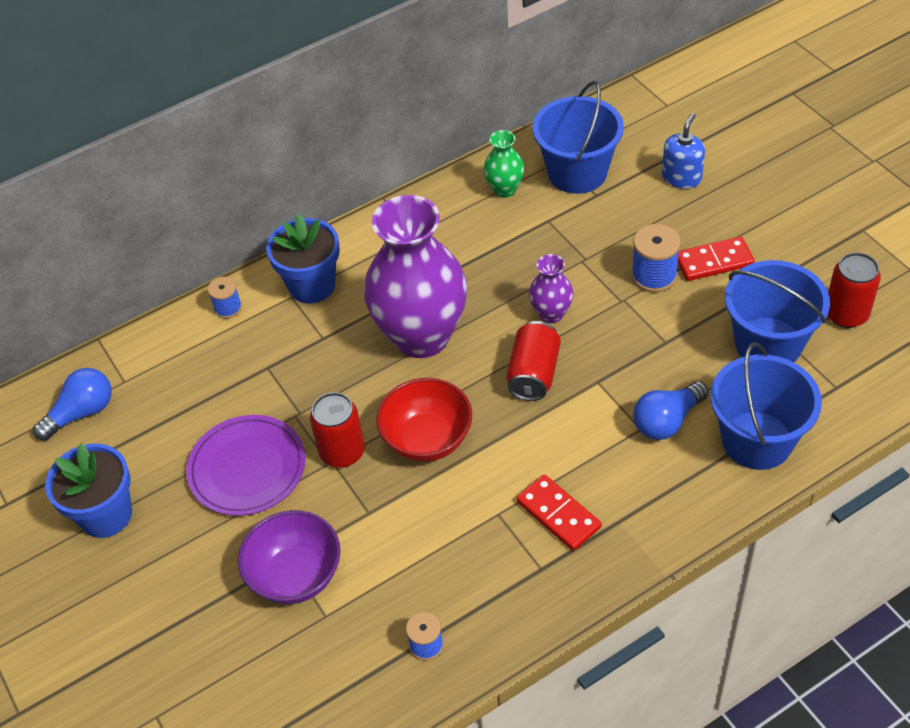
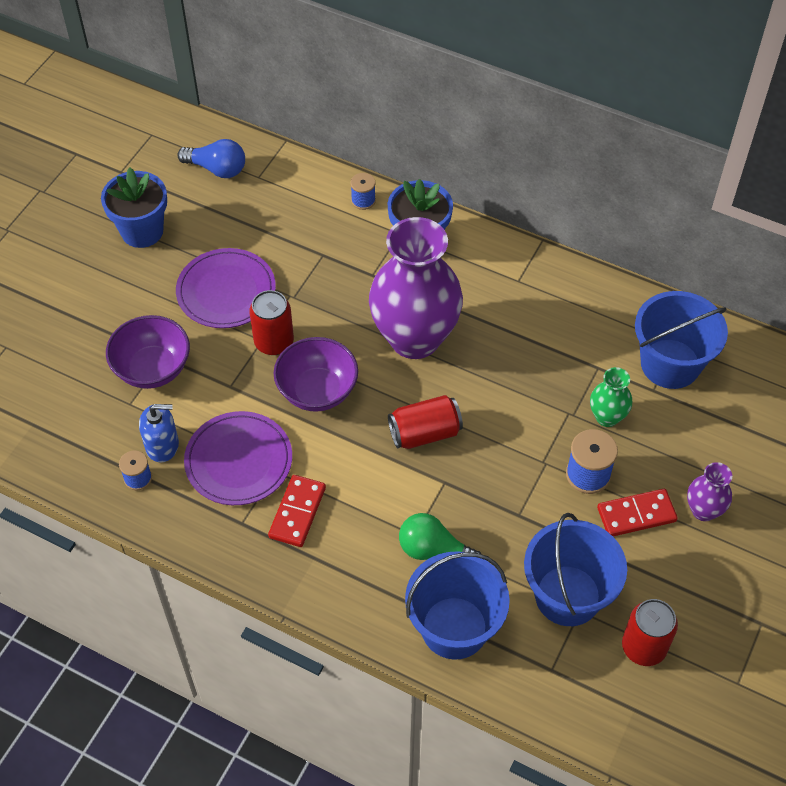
camera: 55 degrees right, 5 degrees up
red bowl [376,378,472,462] -> purple bowl [274,337,358,412]
green vase [484,130,524,198] -> green vase moved to [590,367,632,427]
purple vase [529,254,573,323] -> purple vase moved to [687,462,732,521]
blue light bulb [633,381,709,440] -> green light bulb [399,513,481,560]
blue soap dispenser [662,113,705,189] -> blue soap dispenser moved to [139,404,179,462]
red domino [678,237,755,281] -> red domino turned 60 degrees counterclockwise [597,489,678,536]
none -> purple plate [184,411,292,505]

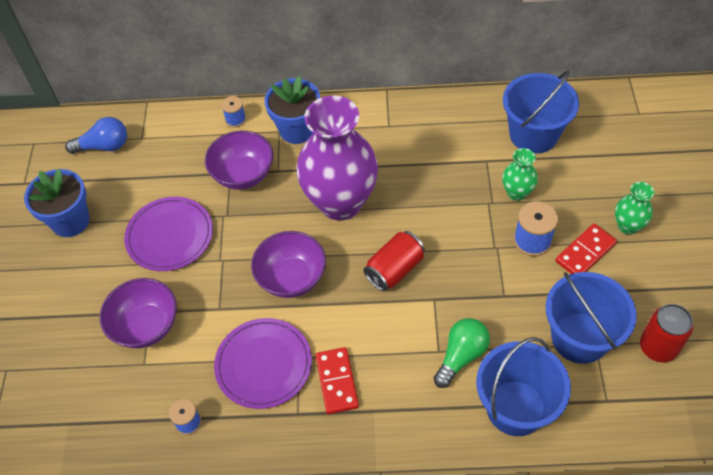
camera: 25 degrees left, 0 degrees up
blue soap dispenser [139,404,179,462] -> none
red can [249,290,294,355] -> none
green light bulb [399,513,481,560] -> green light bulb turned 135 degrees clockwise [433,318,490,388]
purple vase [687,462,732,521] -> green vase [615,182,654,235]
none -> purple bowl [205,131,273,190]

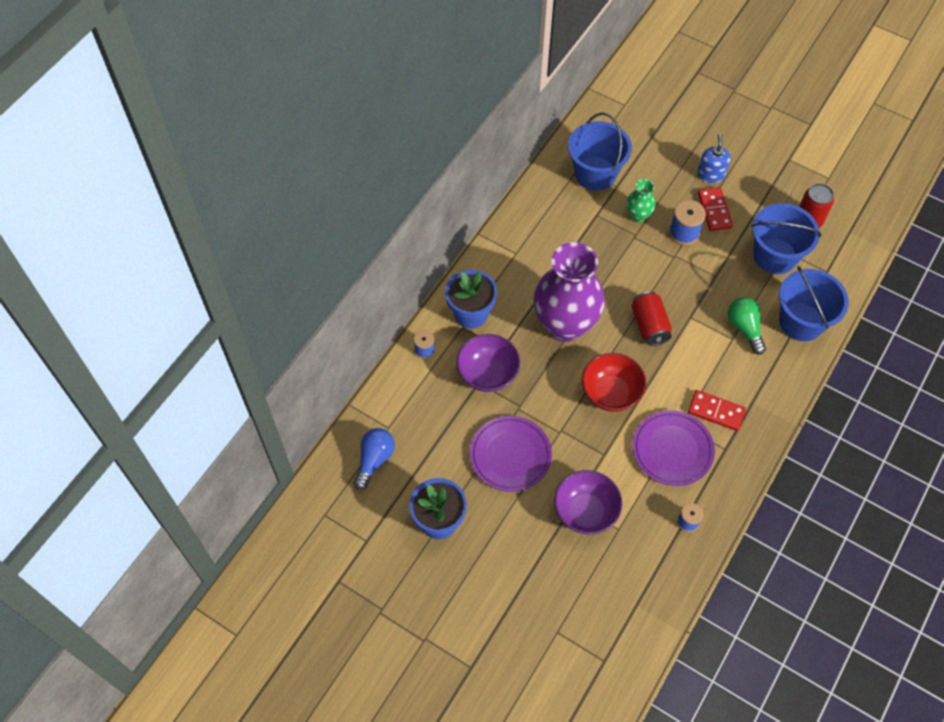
camera: 60 degrees left, 5 degrees up
purple bowl [251,231,326,298] -> red bowl [582,353,646,412]
green vase [615,182,654,235] -> blue soap dispenser [697,133,731,183]

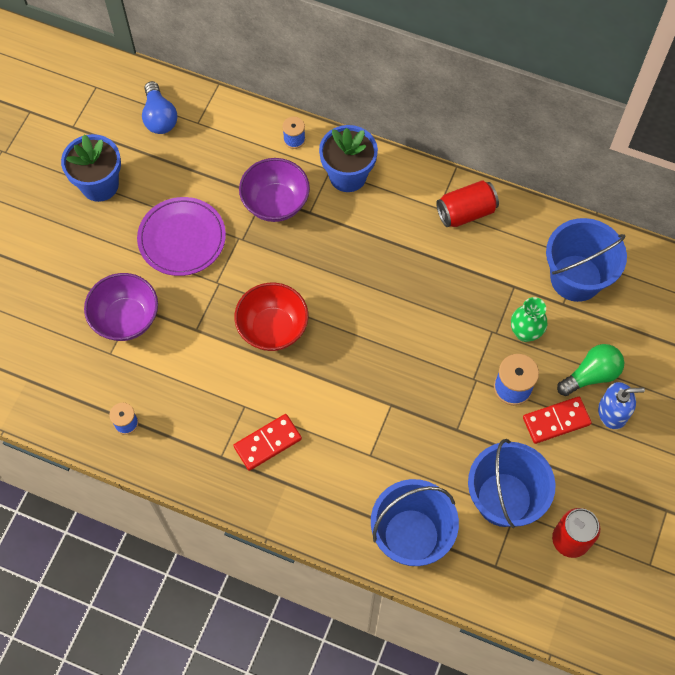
camera: 80 degrees right, 5 degrees up
blue light bulb [354,428,395,490] -> blue light bulb turned 60 degrees clockwise [142,81,177,134]
purple vase [533,242,605,342] -> none
red can [632,291,672,346] -> red can moved to [436,180,499,227]
purple plate [633,410,715,486] -> none
red domino [688,390,746,431] -> red domino turned 45 degrees clockwise [233,414,302,471]
green light bulb [728,297,766,355] -> green light bulb moved to [557,344,624,396]

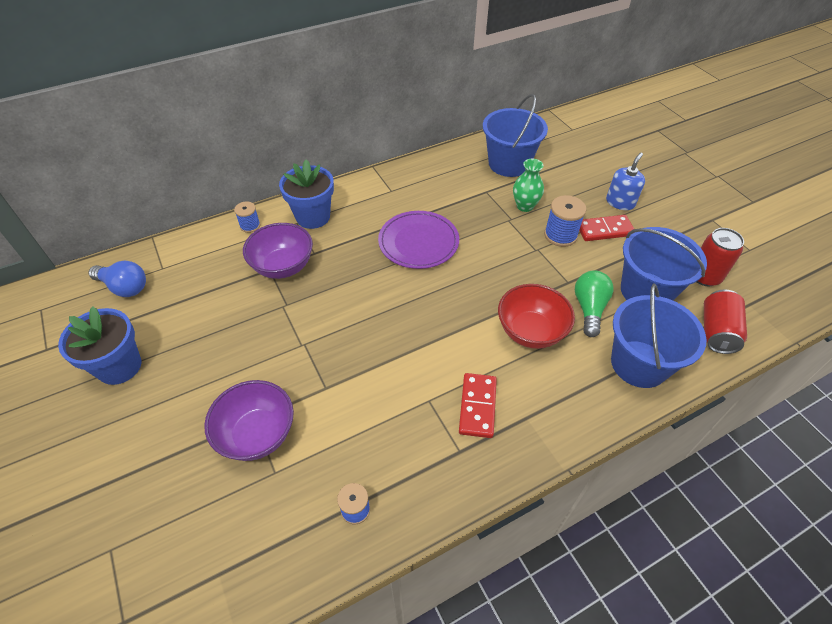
camera: 50 degrees left, 15 degrees down
purple plate [137,197,226,276] -> purple plate moved to [378,211,459,269]
red bowl [234,283,308,351] -> red bowl moved to [498,284,575,349]
red can [436,180,499,227] -> red can moved to [704,290,747,354]
red domino [523,397,592,444] -> red domino turned 60 degrees clockwise [579,215,634,241]
green light bulb [557,344,624,396] -> green light bulb moved to [575,270,614,337]

